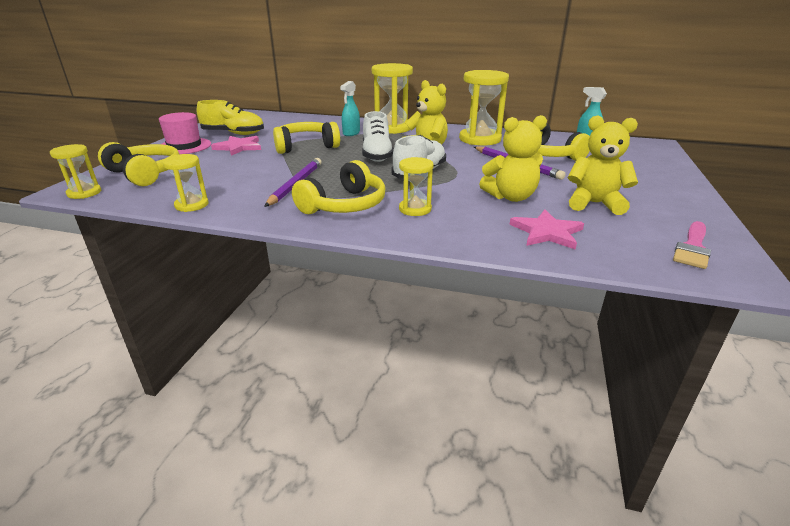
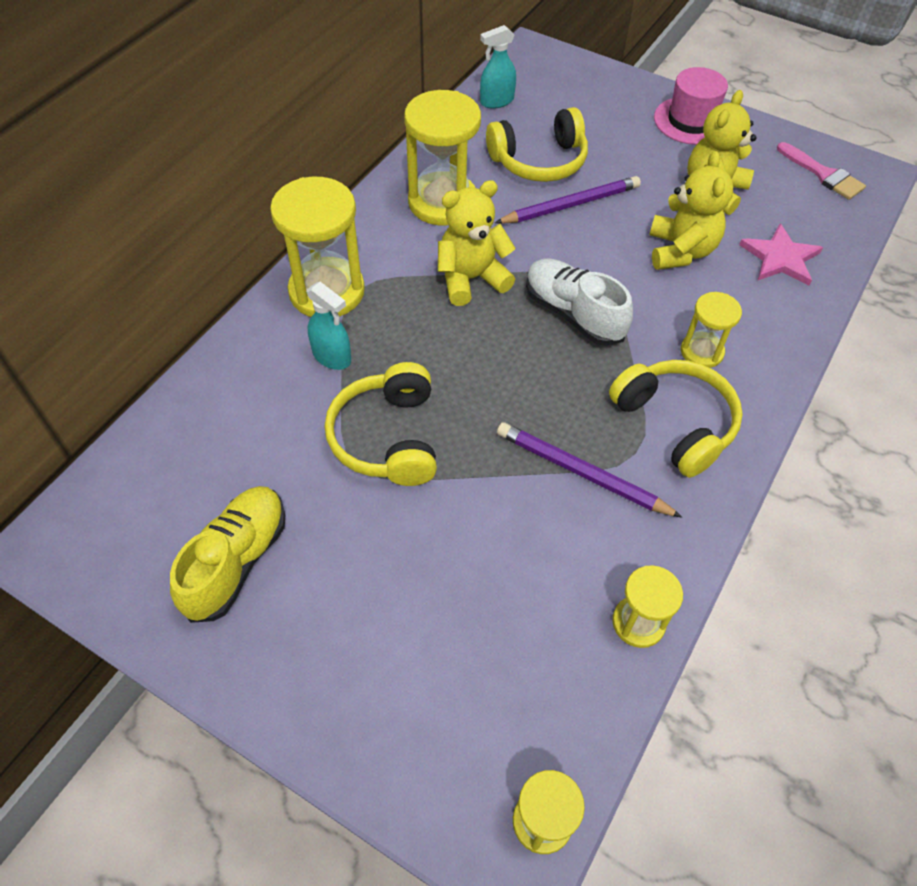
camera: 75 degrees left, 25 degrees up
yellow headphones [98,142,179,186] -> none
pink hat [159,112,211,154] -> pink hat moved to [654,67,728,145]
pink star [211,136,261,156] -> none
white shoe [362,111,394,162] -> none

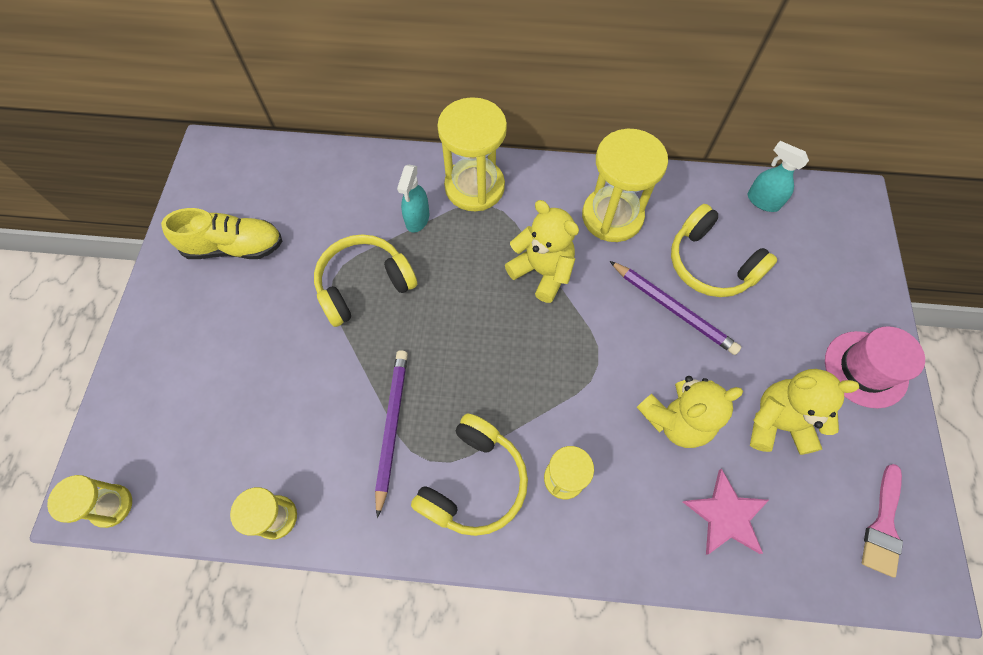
camera: 65 degrees right, 10 degrees up
white shoe [526,259,633,346] -> none

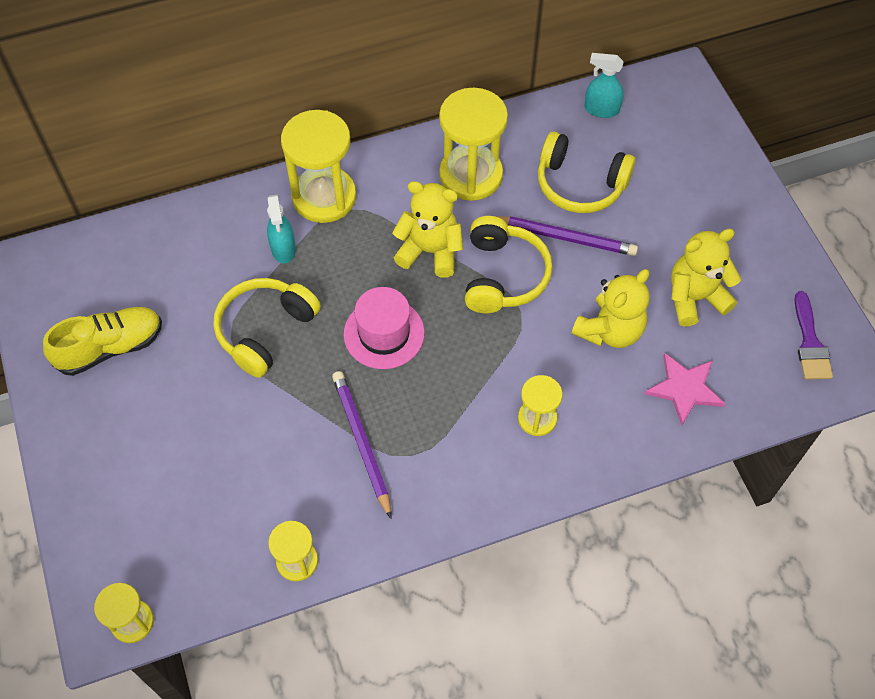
camera: 25 degrees left, 5 degrees down
yellow headphones [411,413,528,536] -> yellow headphones moved to [465,216,553,313]
pink hat [825,326,925,409] -> pink hat moved to [344,287,425,369]
pink brush [862,464,903,577] -> purple brush [795,291,833,379]

